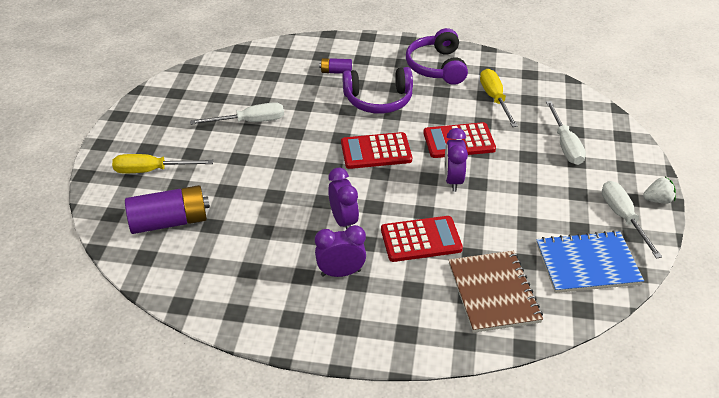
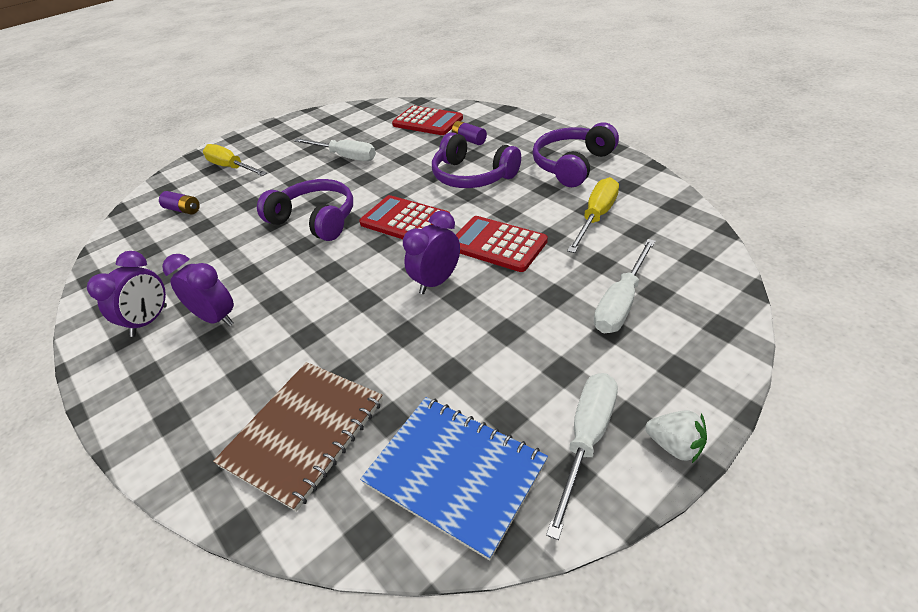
camera: 45 degrees right, 0 degrees up
purple battery [125,185,210,234] -> purple battery [159,191,200,215], size x0.49
purple clock [328,168,359,229] -> purple clock moved to [87,251,167,337]
red calculator [381,216,463,262] -> red calculator moved to [392,106,463,135]
none -> purple headphones [257,179,353,241]

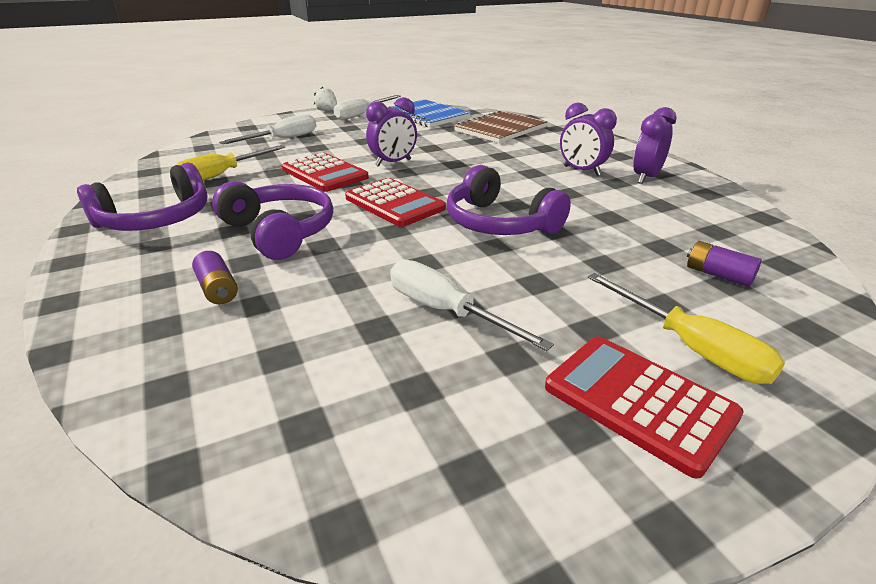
camera: 170 degrees left, 10 degrees down
red calculator [392,106,463,135] -> red calculator moved to [545,337,744,478]

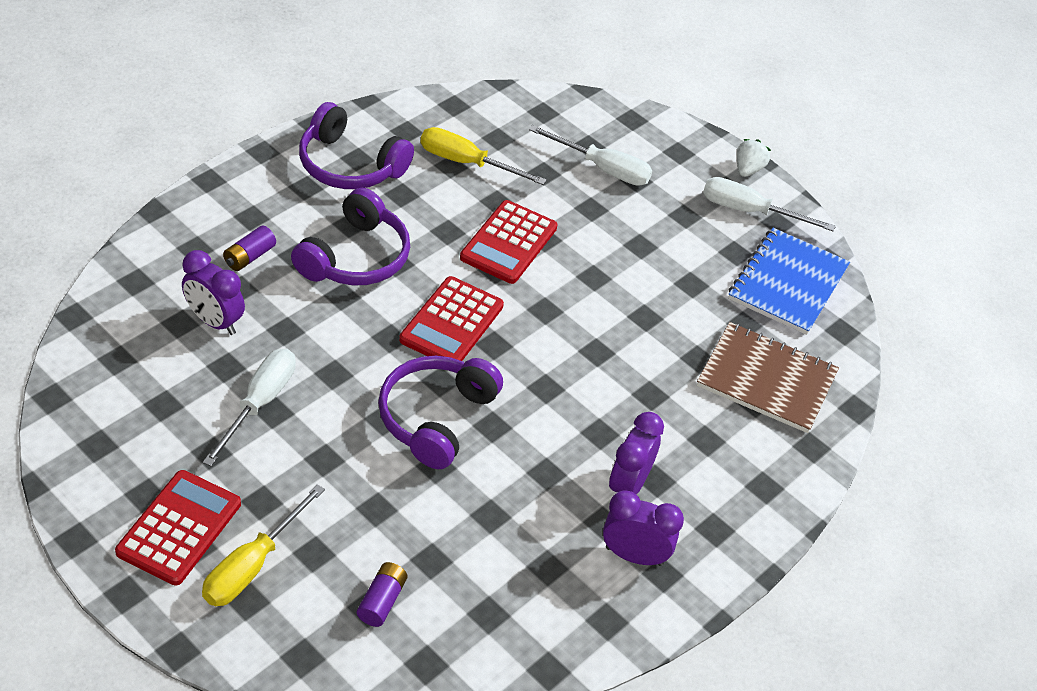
camera: 65 degrees right, 15 degrees up
purple clock [366,97,417,167] -> purple clock moved to [182,250,245,335]

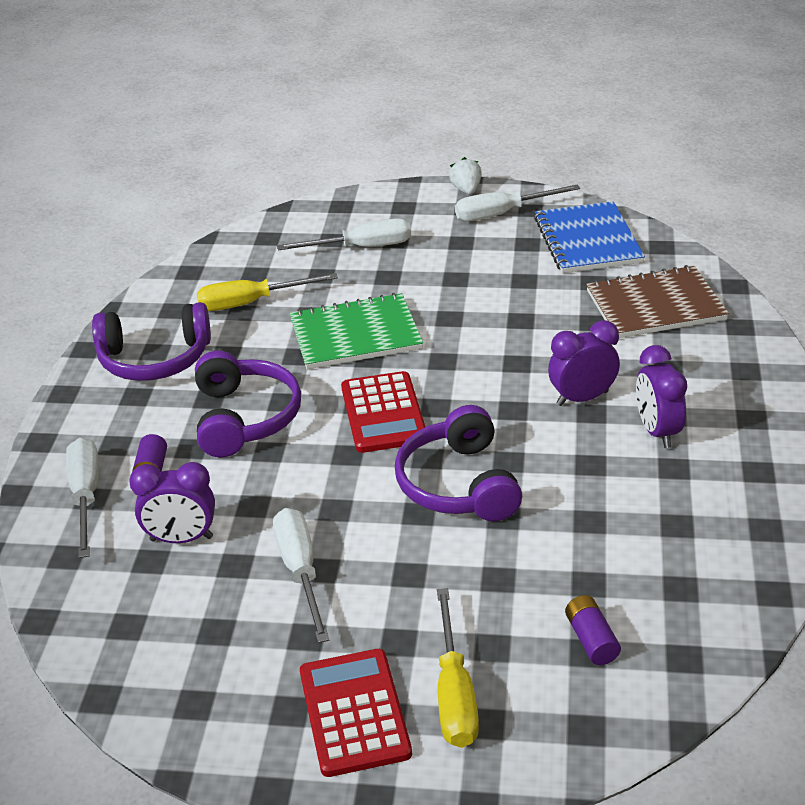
camera: 30 degrees left, 10 degrees down
red calculator [460,200,558,284] -> green notebook [290,293,423,369]
purple clock [603,490,684,566] -> purple clock moved to [548,320,620,406]
none -> white screwdriver [66,438,99,558]

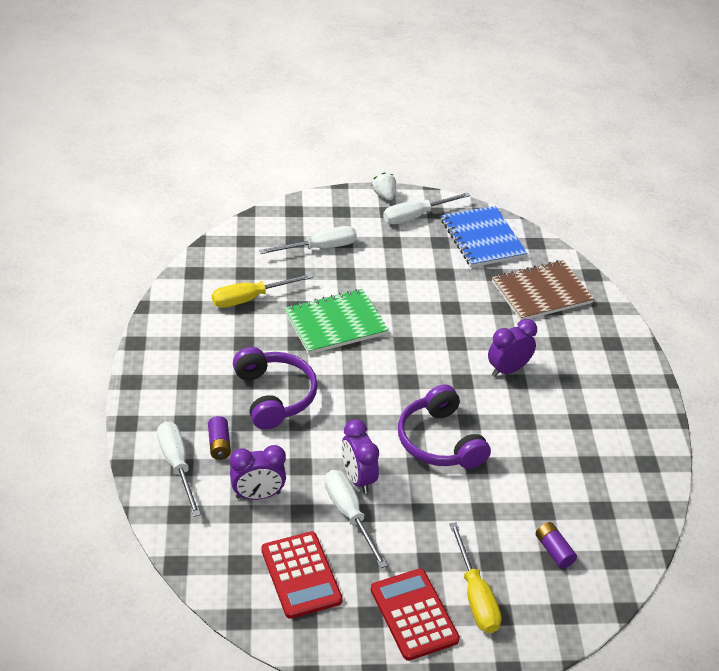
camera: 15 degrees left, 5 degrees up
purple headphones [92,302,211,381] -> none
red calculator [341,371,425,453] -> red calculator moved to [261,531,343,619]
purple clock [636,345,687,448] -> purple clock moved to [342,419,379,493]

